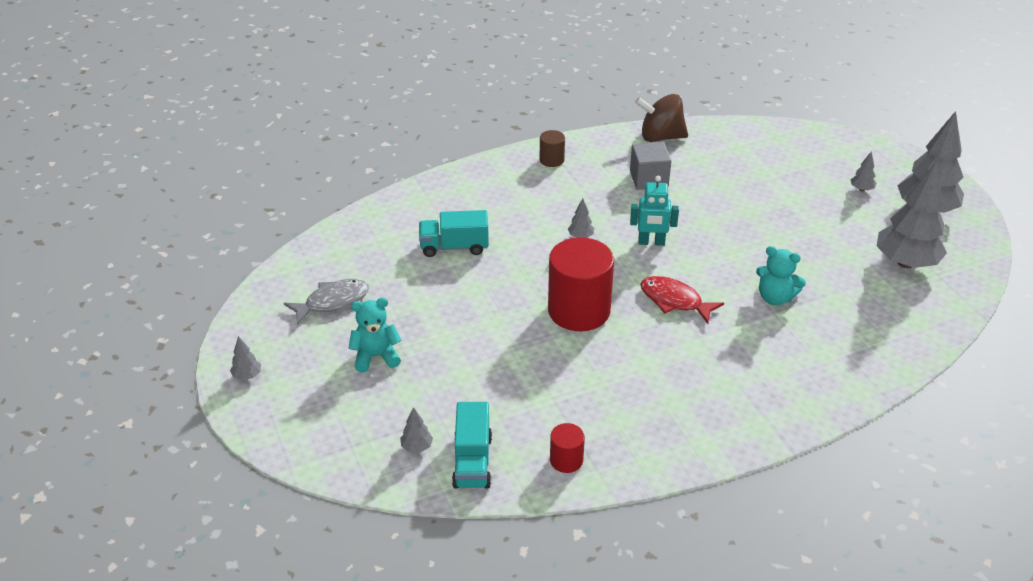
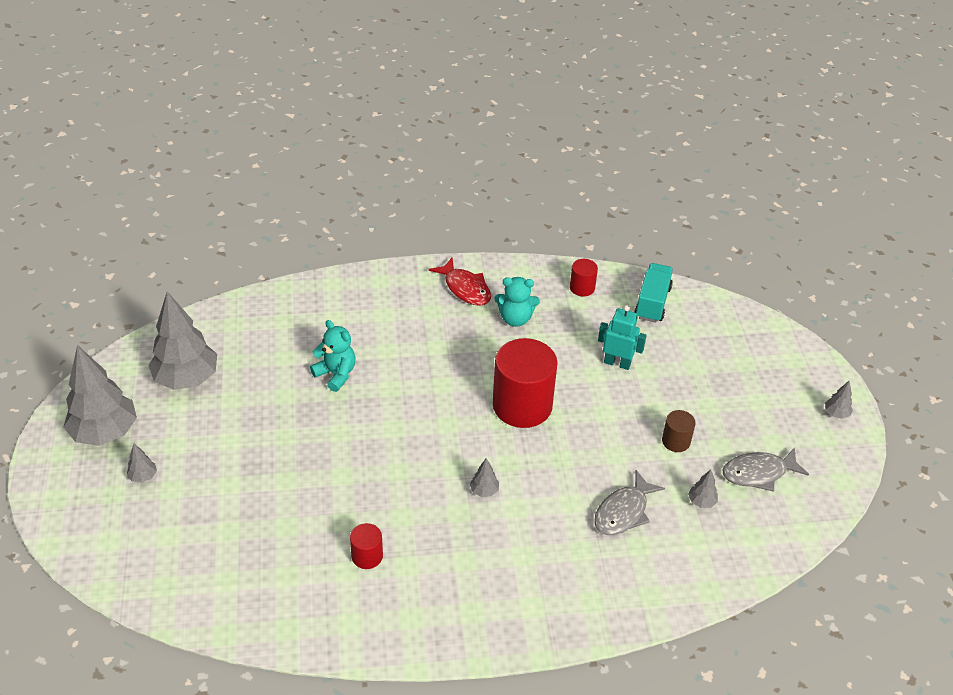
camera: 165 degrees left, 5 degrees up
turquoise teddy bear [348,298,402,373] -> turquoise teddy bear moved to [494,277,540,327]
grey tree [400,407,433,452] -> grey tree moved to [688,469,718,508]
turquoise truck [419,210,489,257] -> grey fish [594,470,665,535]
brown cylinder [540,130,565,167] -> brown cylinder moved to [662,410,696,452]
grey cube [630,142,671,190] -> red cylinder [350,523,383,569]
turquoise robot [630,176,679,246] -> turquoise robot moved to [598,305,647,370]
brown spinning top [635,94,688,142] -> none
red fish [640,276,724,324] -> red fish moved to [429,258,491,306]

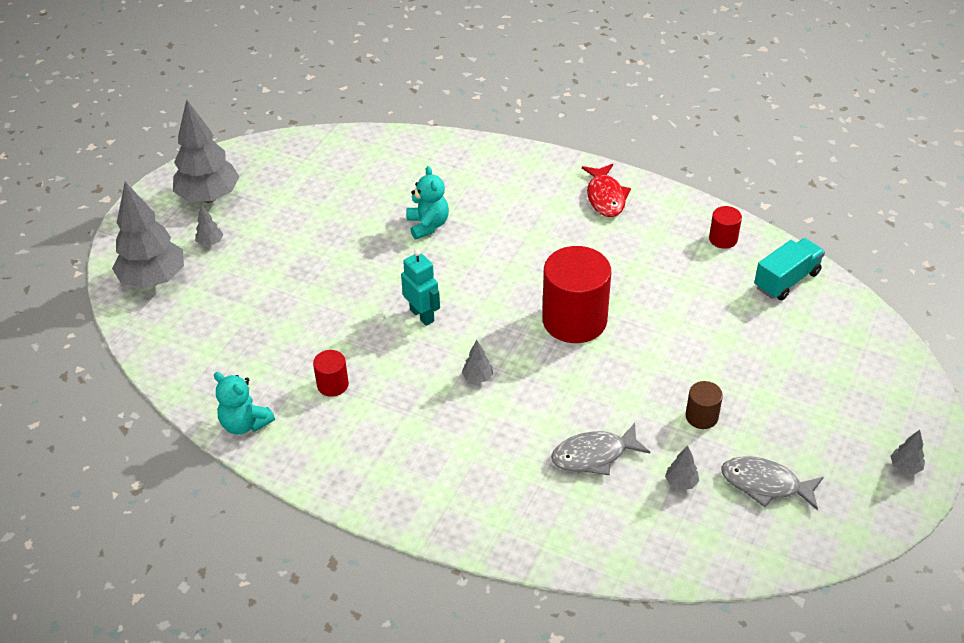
camera: 35 degrees right, 0 degrees up
grey tree [148,291,217,390] -> grey tree moved to [112,181,184,289]
turquoise teddy bear [494,277,540,327] -> turquoise teddy bear moved to [214,372,275,434]
turquoise robot [598,305,647,370] -> turquoise robot moved to [401,249,440,326]

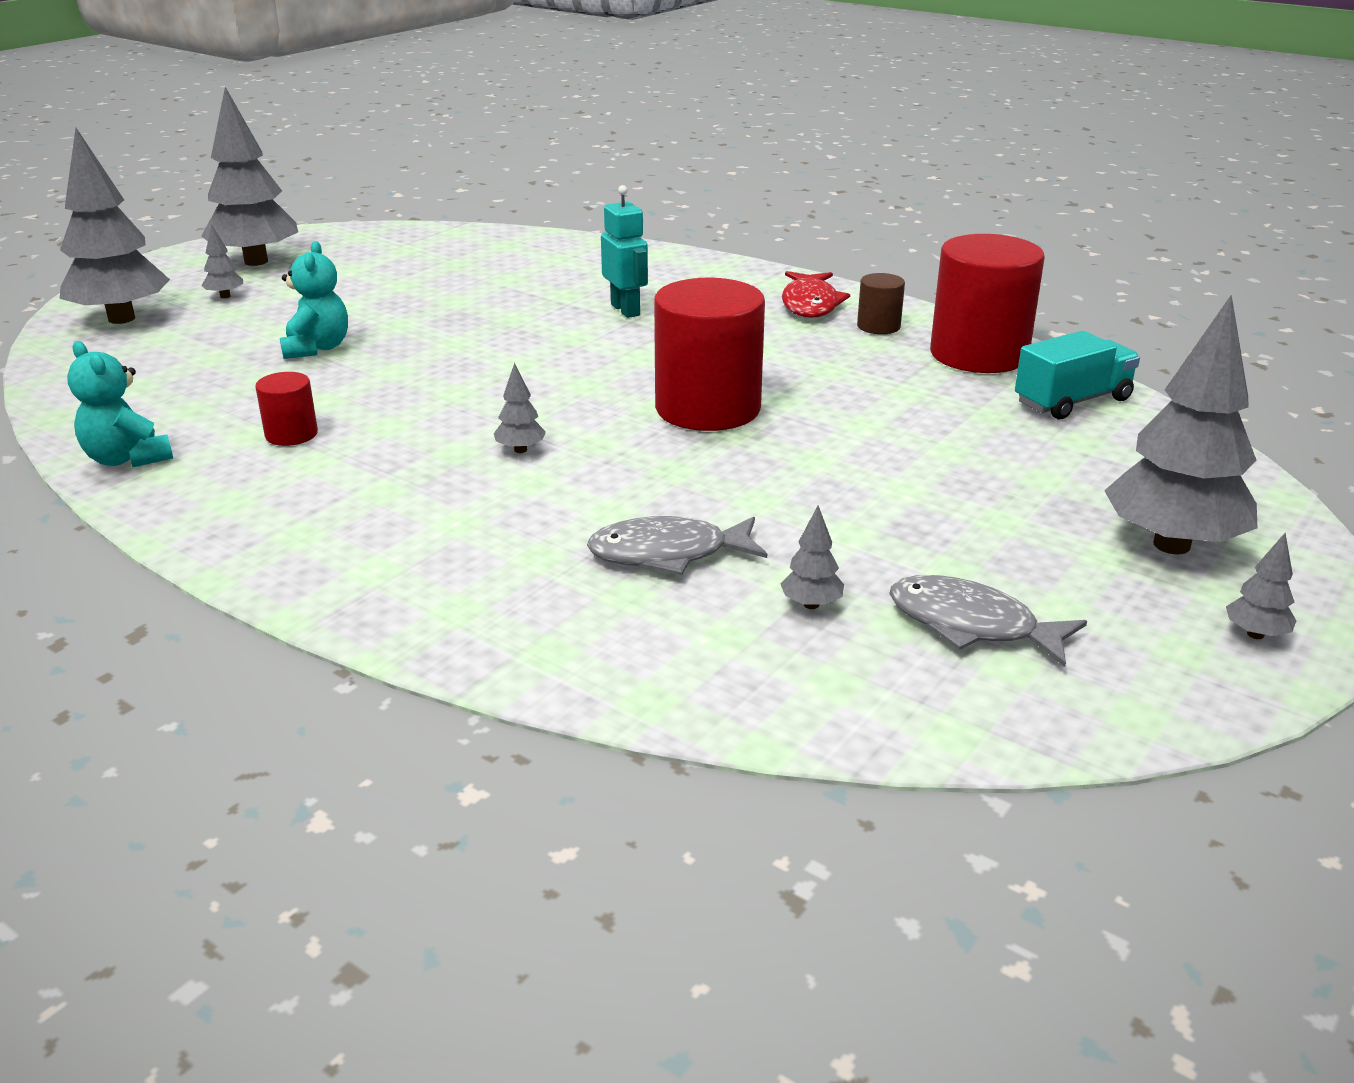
camera: 10 degrees right, 15 degrees down
turquoise robot [401,249,440,326] -> turquoise robot moved to [601,185,648,318]
turquoise teddy bear [406,166,449,239] -> turquoise teddy bear moved to [280,241,348,359]
brown cylinder [686,381,723,429] -> brown cylinder moved to [857,273,905,334]
red cylinder [709,206,742,249] -> red cylinder [930,234,1045,373], size x2.14
none -> grey tree [1104,294,1257,555]

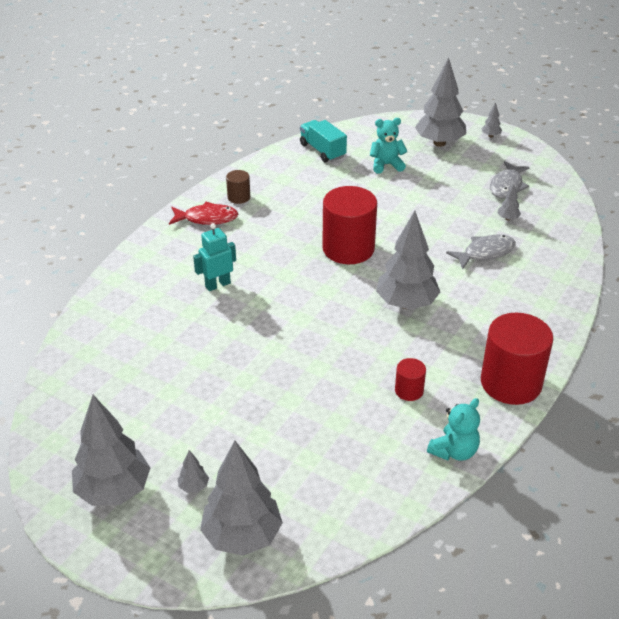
camera: 95 degrees left, 10 degrees up
turquoise teddy bear [280,241,348,359] -> turquoise teddy bear moved to [370,118,407,174]
grey tree [494,363,546,453] -> grey tree [376,211,440,310], size x2.45
grey fish [587,516,767,575] -> grey fish turned 105 degrees counterclockwise [446,235,516,270]
red cylinder [930,234,1045,373] -> red cylinder moved to [481,313,553,405]

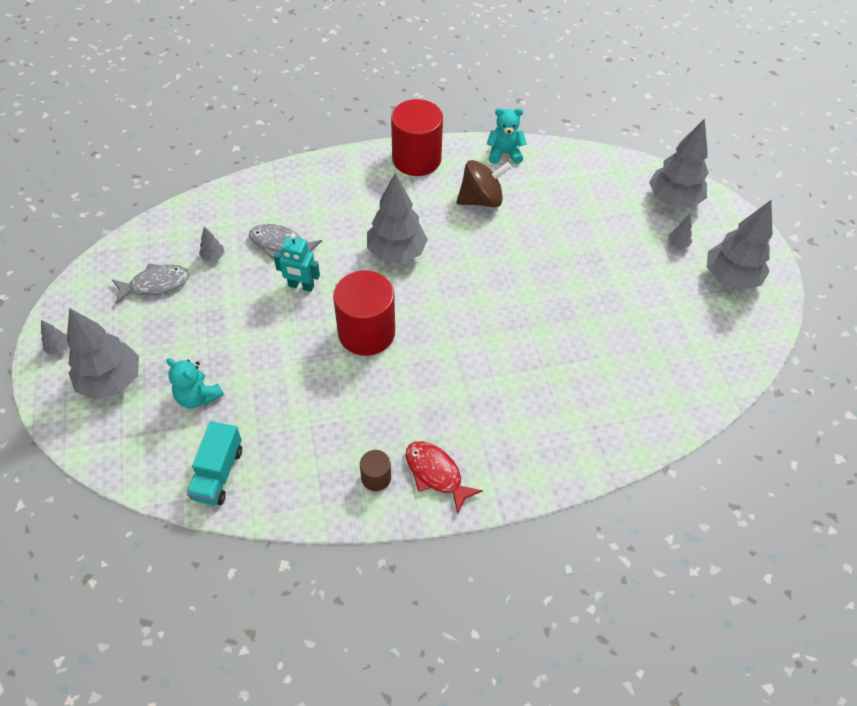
camera: 135 degrees left, 15 degrees up
turquoise robot [193,223,236,291] -> turquoise robot moved to [274,234,320,292]
red cylinder [395,358,426,401] -> brown spinning top [457,160,512,207]

